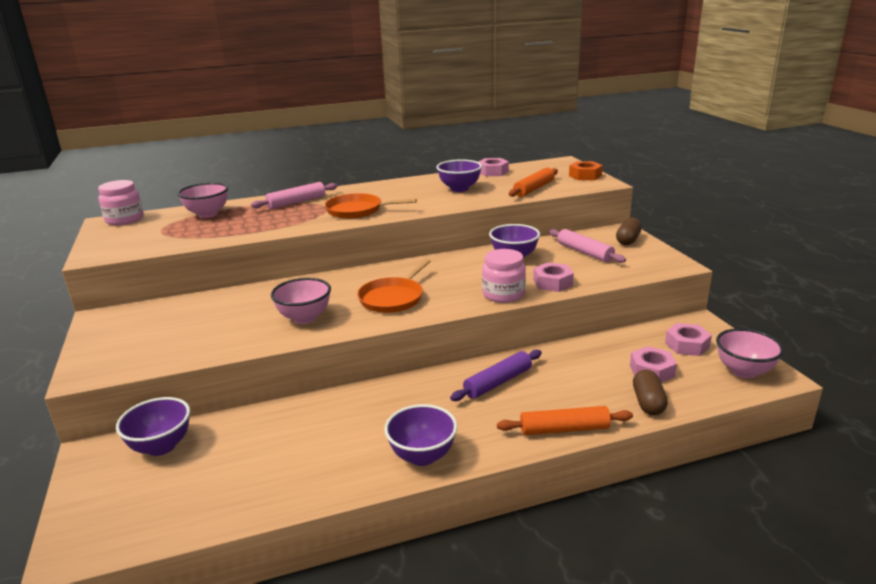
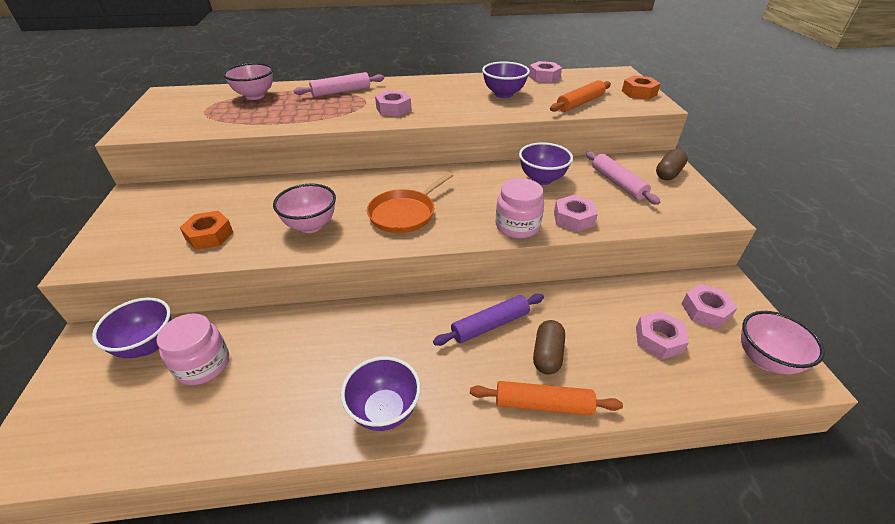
camera: 10 degrees right, 15 degrees up
pink jar [98,180,144,225] -> pink jar moved to [157,313,229,385]
orange pan [325,193,417,219] -> pink nut [375,90,412,116]
brown capsule [633,370,668,415] -> brown capsule moved to [533,320,565,375]
none -> orange nut [180,211,233,250]

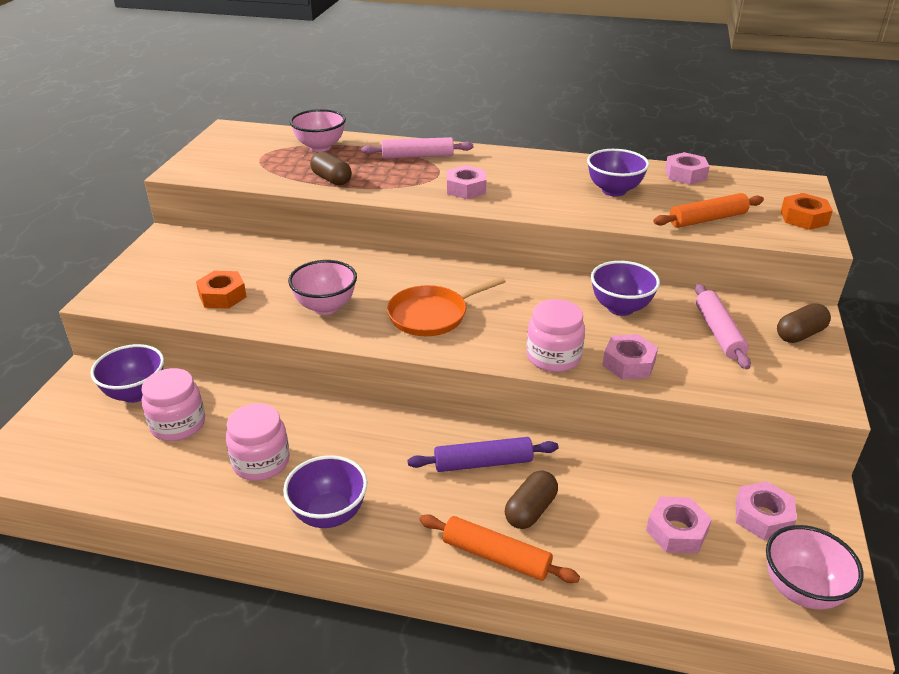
camera: 20 degrees right, 5 degrees down
none -> pink jar [226,403,290,481]
none -> brown capsule [310,152,352,186]

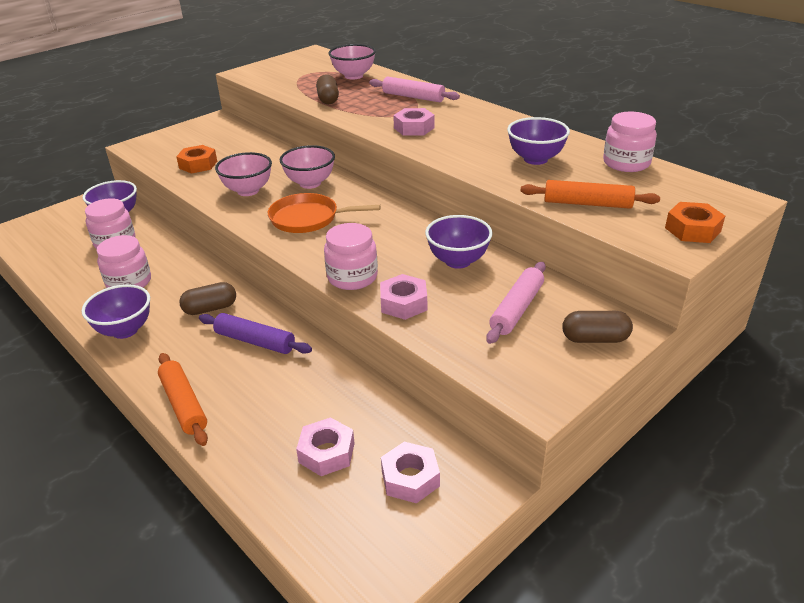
camera: 35 degrees right, 0 degrees up
brown capsule [505,470,558,529] -> brown capsule moved to [179,282,236,315]
pink nut [665,152,710,185] -> pink jar [603,112,657,172]
pink bowl [766,525,863,609] -> pink bowl moved to [280,145,335,189]

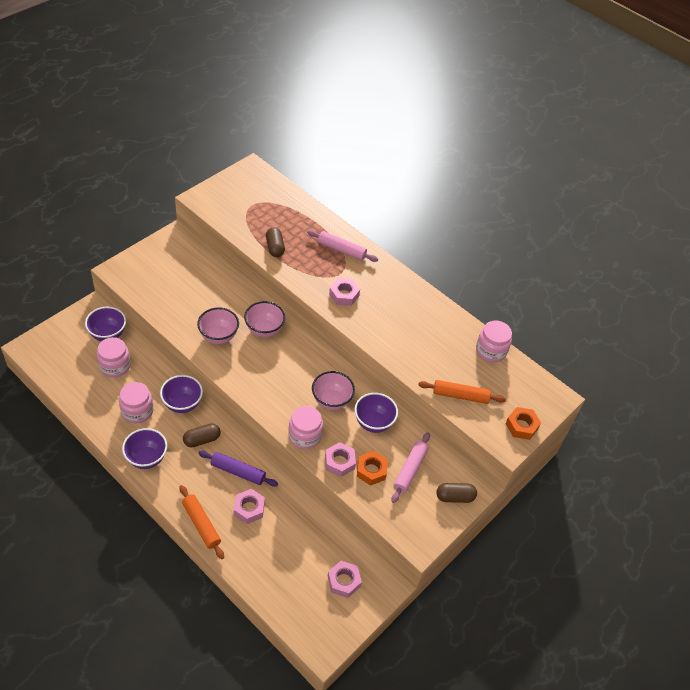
camera: 10 degrees left, 15 degrees up
orange nut [176,145,217,174] -> orange nut moved to [357,451,388,486]
orange pan [268,193,380,233] -> none
pink nut [296,417,355,476] -> pink nut moved to [234,489,265,524]
pink bowl [329,44,376,80] -> pink bowl moved to [312,371,355,410]
purple bowl [507,117,570,165] -> purple bowl moved to [160,375,203,413]

